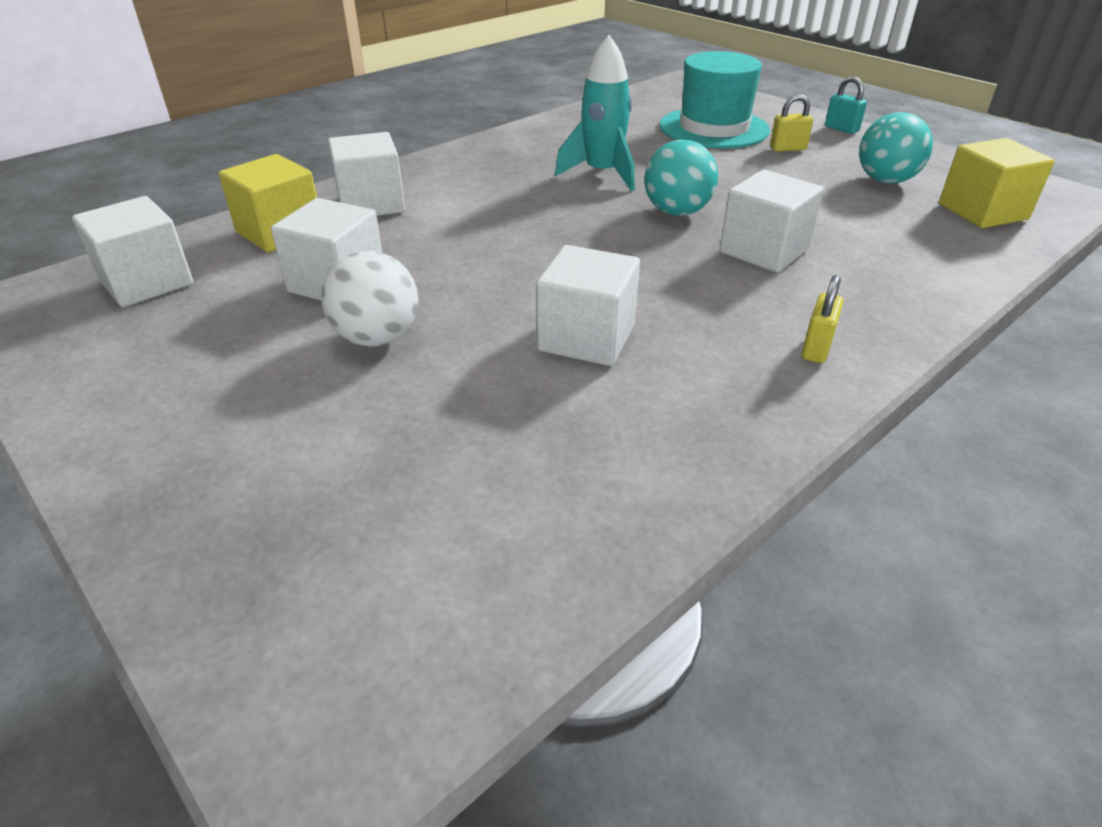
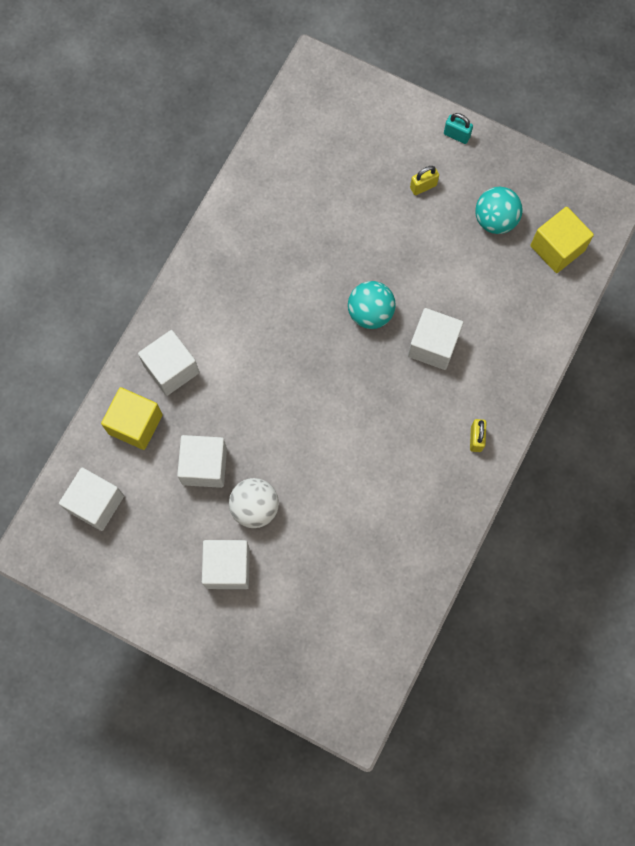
camera: 20 degrees left, 35 degrees up
white cube [536,245,640,366] -> white cube moved to [202,540,250,589]
turquoise rocket [555,35,635,191] -> none
turquoise hat [660,51,770,148] -> none

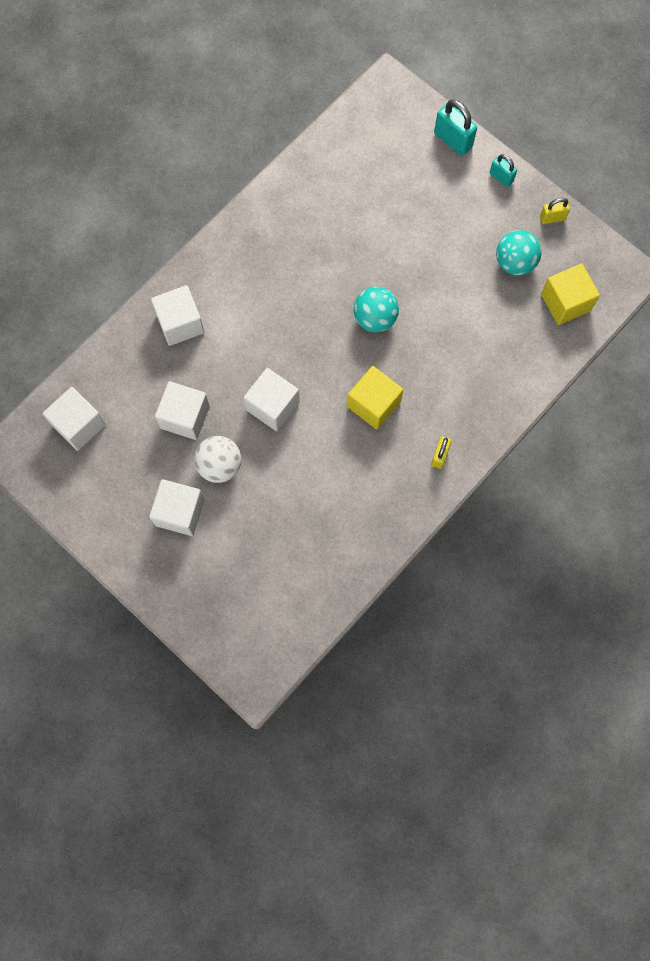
camera: 15 degrees right, 0 degrees up
yellow cube [101,387,163,450] -> yellow cube moved to [347,366,403,430]
white cube [408,308,463,370] -> white cube moved to [243,368,300,431]
yellow padlock [410,166,439,195] -> yellow padlock moved to [540,198,570,224]
none -> turquoise padlock [434,100,477,156]

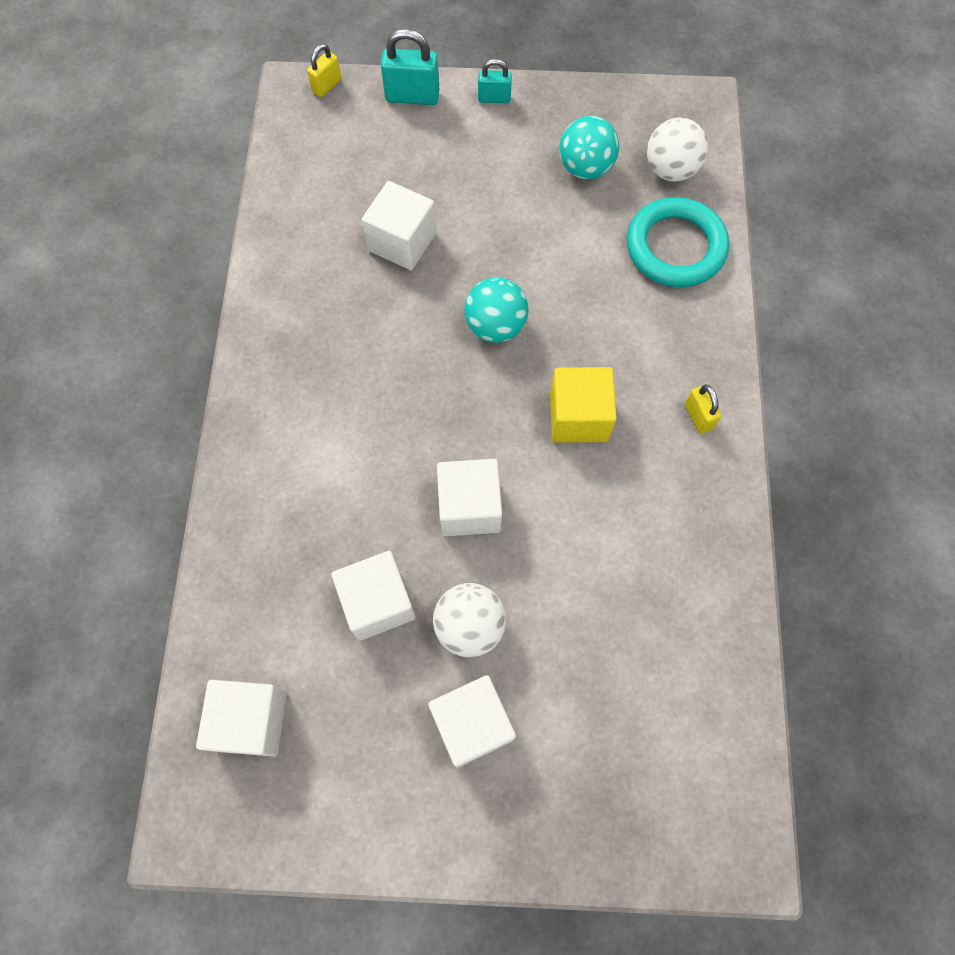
camera: 40 degrees left, 5 degrees down
white cube [151,285,204,346] -> white cube moved to [362,181,436,270]
yellow padlock [540,198,570,224] -> yellow padlock moved to [307,44,341,97]
yellow cube [541,263,600,325] -> white ball [647,118,708,182]
none -> turquoise ring [627,197,729,287]

